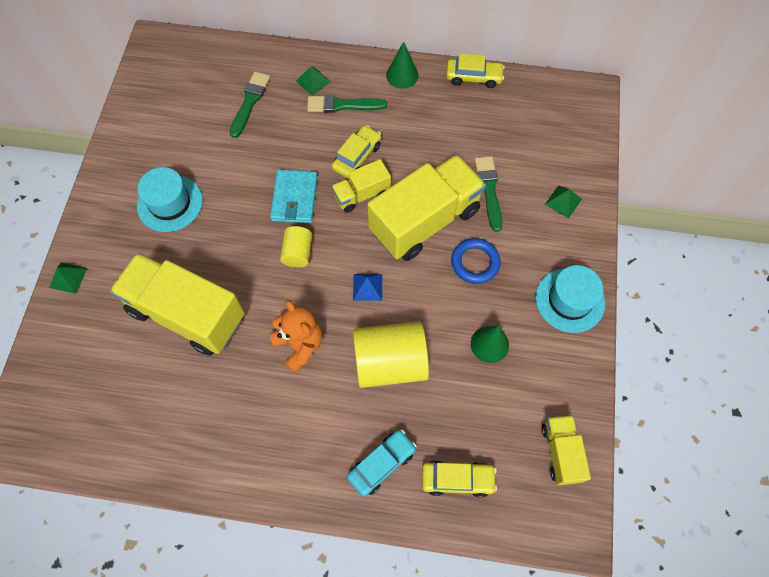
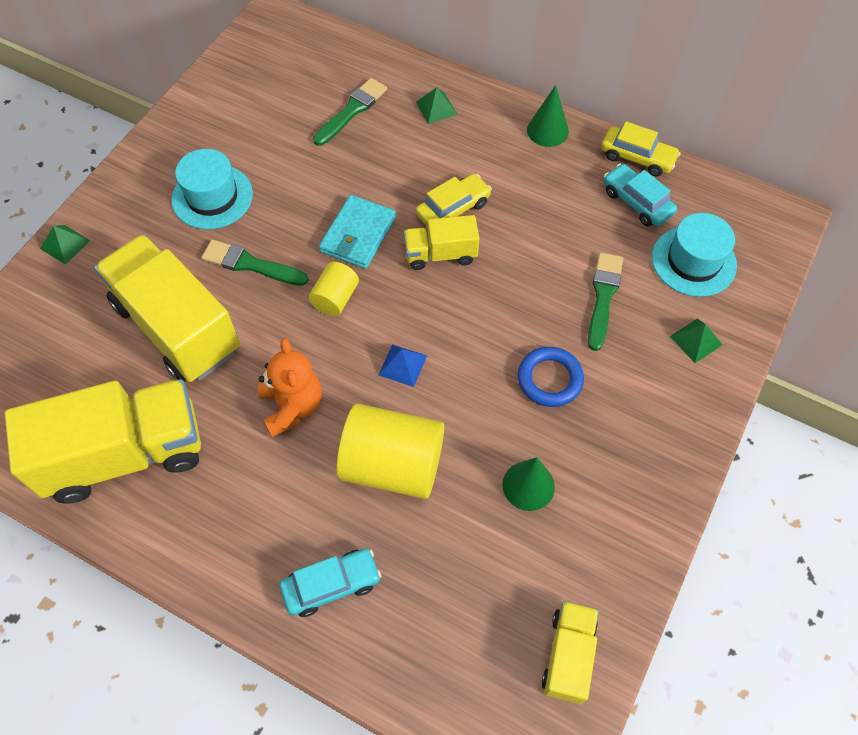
camera: 20 degrees right, 5 degrees down
green brush [307,95,387,113] -> green brush moved to [202,240,308,286]
yellow truck [367,155,486,261] -> yellow truck moved to [5,379,201,504]
yellow car [422,460,497,498] -> none
turquoise hat [536,265,605,333] -> turquoise hat moved to [652,213,737,297]
none -> turquoise car [604,164,677,227]

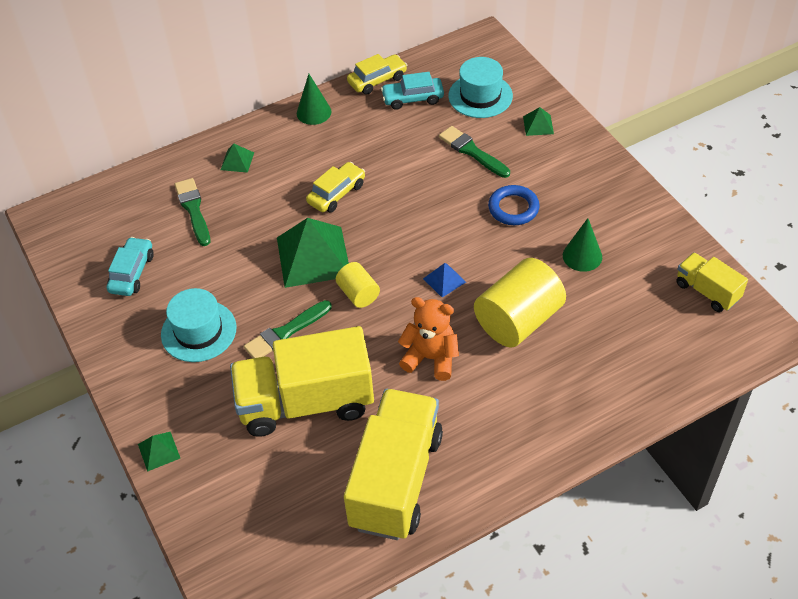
camera: 55 degrees left, 10 degrees down
turquoise car [280,549,381,617] -> turquoise car moved to [107,237,154,296]
turquoise wallet [319,195,396,269] -> green pyramid [277,218,349,288]
yellow truck [404,215,479,270] -> none
yellow car [416,174,492,227] -> yellow car turned 45 degrees clockwise [306,162,365,213]

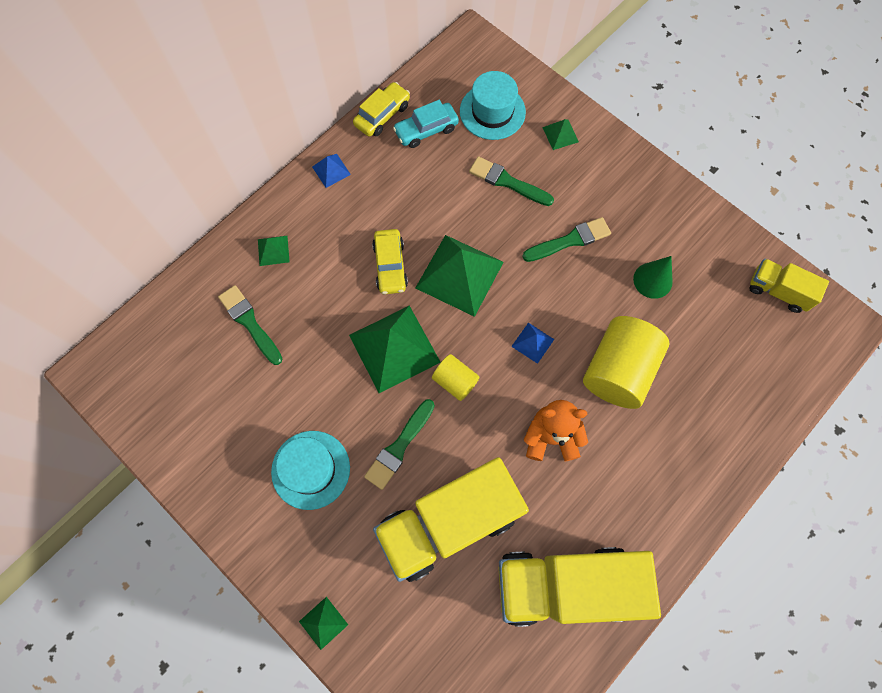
camera: 20 degrees left, 20 degrees up
turquoise car [107,237,154,296] -> none
green cone [297,74,332,125] -> blue pyramid [312,154,351,188]
yellow car [306,162,365,213] -> yellow car turned 150 degrees clockwise [372,229,408,294]
yellow truck [344,389,443,540] -> yellow truck turned 90 degrees counterclockwise [498,547,661,627]
blue ring [488,185,540,225] -> green brush [522,217,611,262]
none -> green pyramid [415,235,504,317]

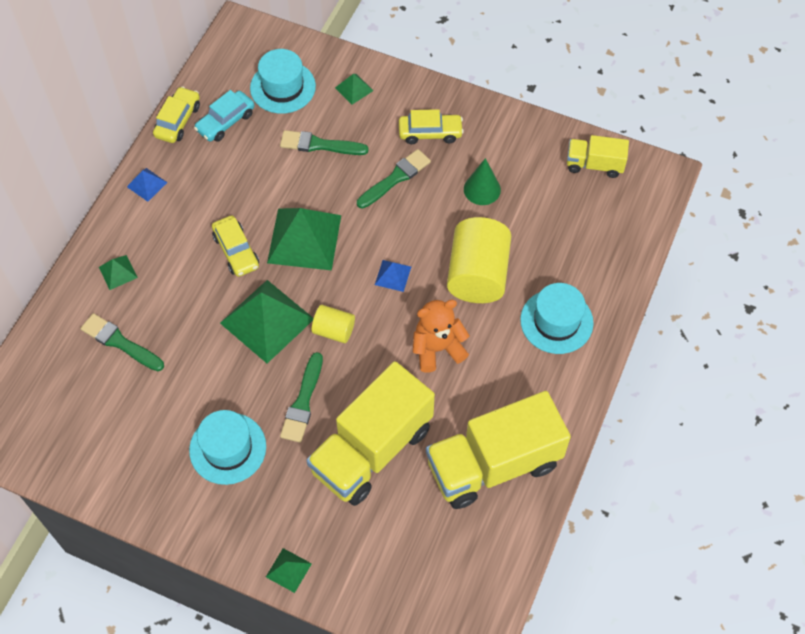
camera: 20 degrees left, 10 degrees down
none -> yellow car [399,109,464,144]
none -> turquoise hat [520,283,593,354]

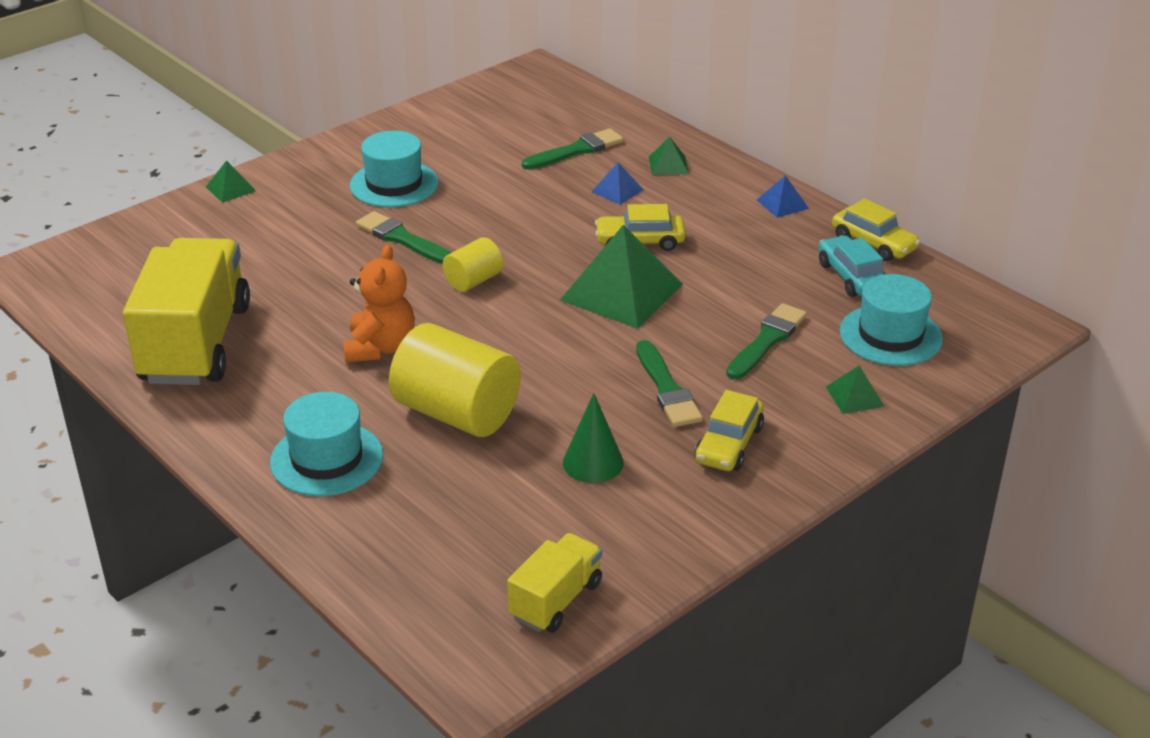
camera: 115 degrees right, 25 degrees down
green pyramid [220,280,314,363] -> none
yellow truck [306,361,435,506] -> none
blue pyramid [375,260,411,292] -> blue pyramid moved to [592,162,644,205]

